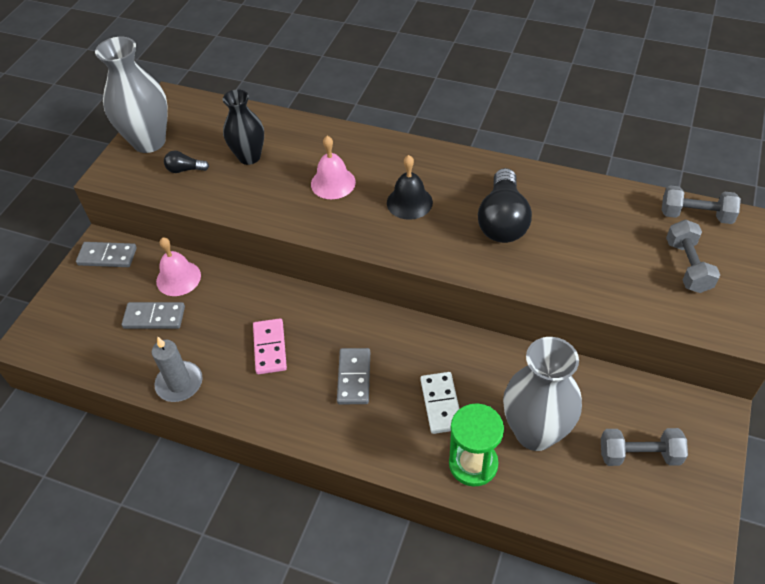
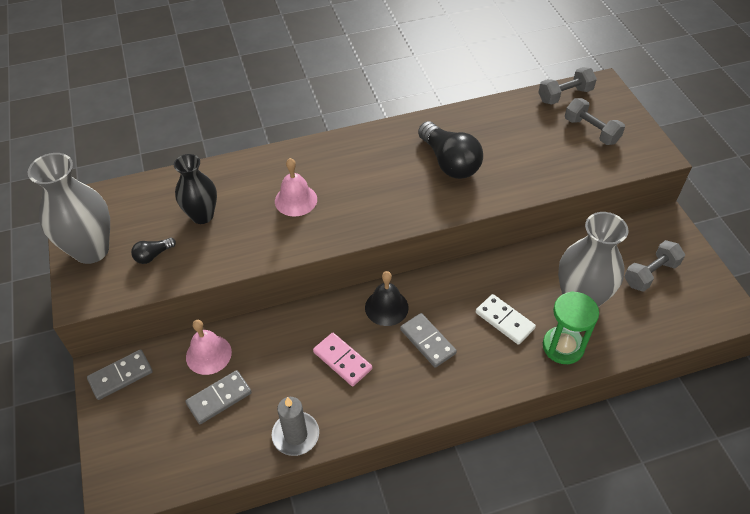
camera: 40 degrees left, 0 degrees up
black bell [387,155,433,220] -> black bell moved to [365,271,409,326]

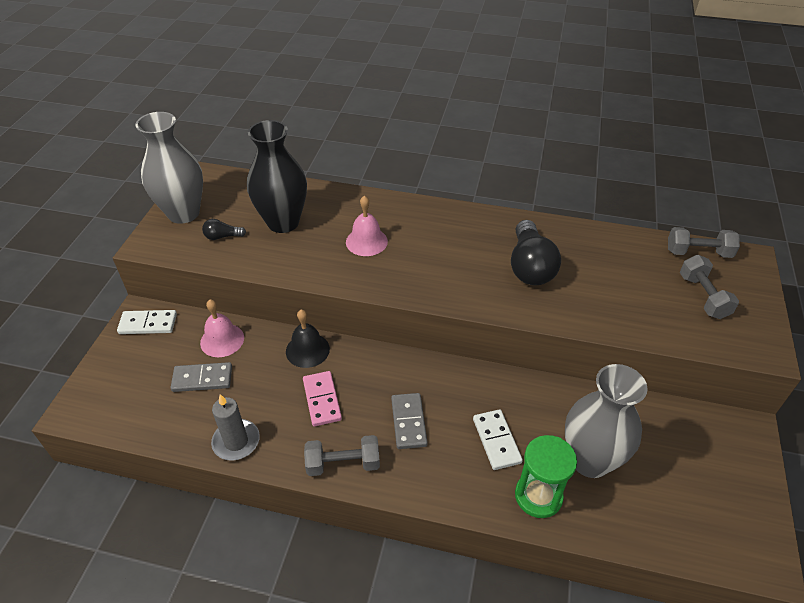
camera: 30 degrees right, 5 degrees down
grey domino [87,349,153,400] -> white domino [117,310,177,334]
black vase [174,154,217,224] -> black vase [247,120,307,233], size x1.52
black bell [365,271,409,326] -> black bell moved to [286,310,330,368]
grey dumbbell [624,240,685,292] -> grey dumbbell moved to [304,435,380,476]

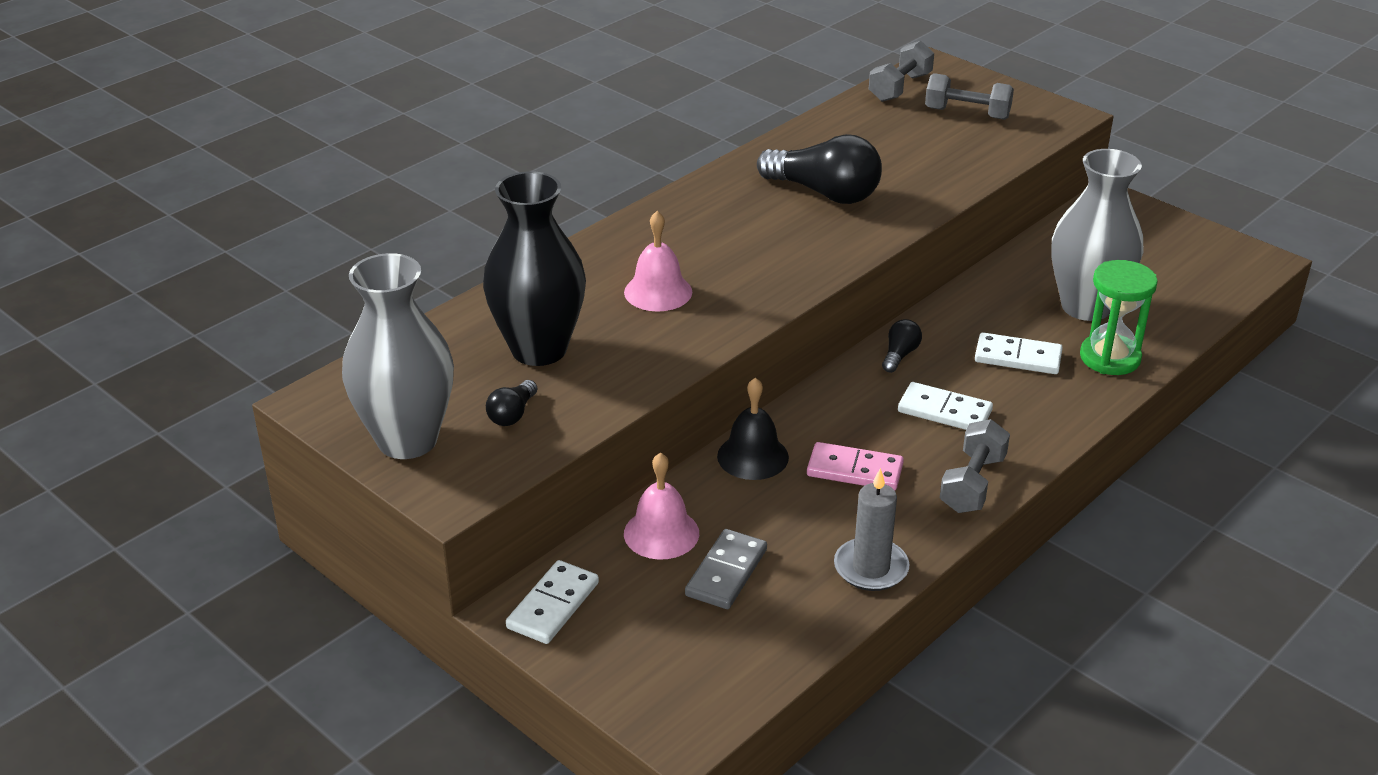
camera: 60 degrees left, 10 degrees down
grey domino [391,393,428,449] -> white domino [898,382,993,430]
none -> black light bulb [882,319,922,373]

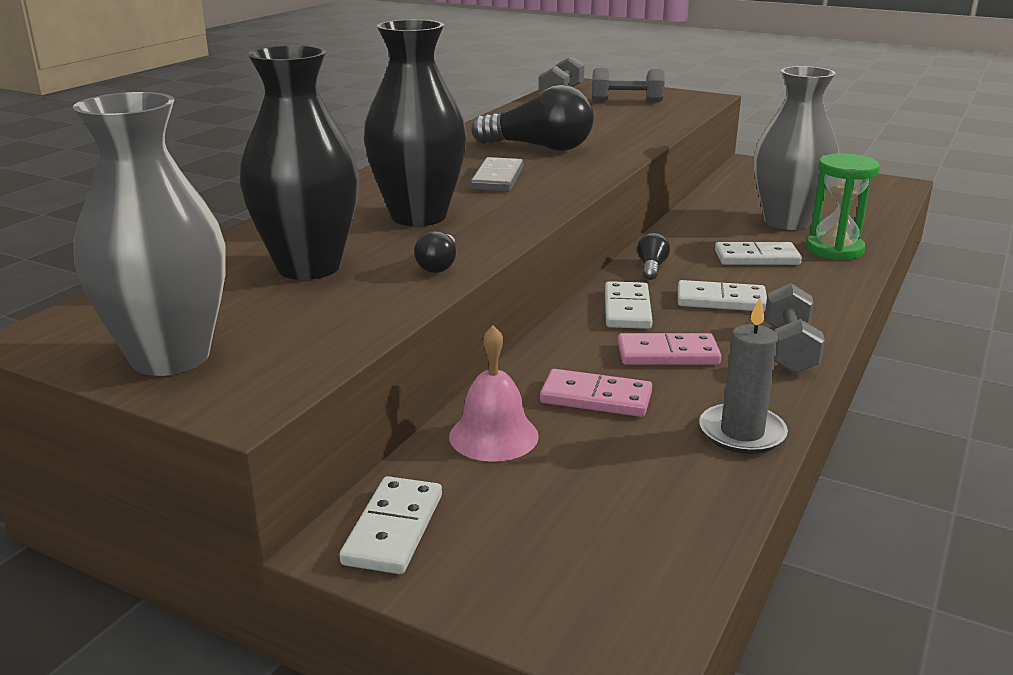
camera: 15 degrees left, 10 degrees down
black light bulb [486,380,538,426] -> black light bulb moved to [414,231,456,273]
pink bell [624,211,692,311] -> black vase [364,20,467,226]
grey domino [685,529,767,609] -> grey domino moved to [470,157,523,192]
black bell [717,378,789,480] -> none
none -> pink domino [540,369,652,417]
none -> white domino [605,281,653,329]

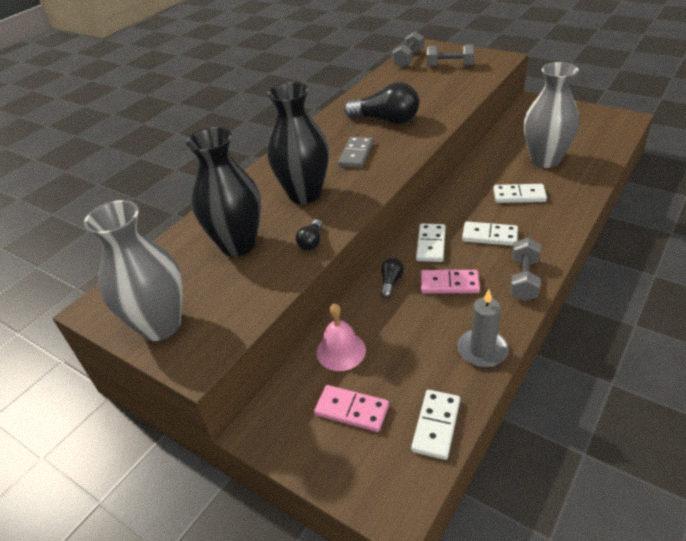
camera: 10 degrees right, 15 degrees up
white domino [340,476,442,574] -> white domino moved to [411,390,460,460]
pink domino [540,369,652,417] -> pink domino moved to [314,385,389,432]
black light bulb [637,233,670,280] -> black light bulb moved to [381,258,404,298]
green hourglass [806,153,880,260] -> none

